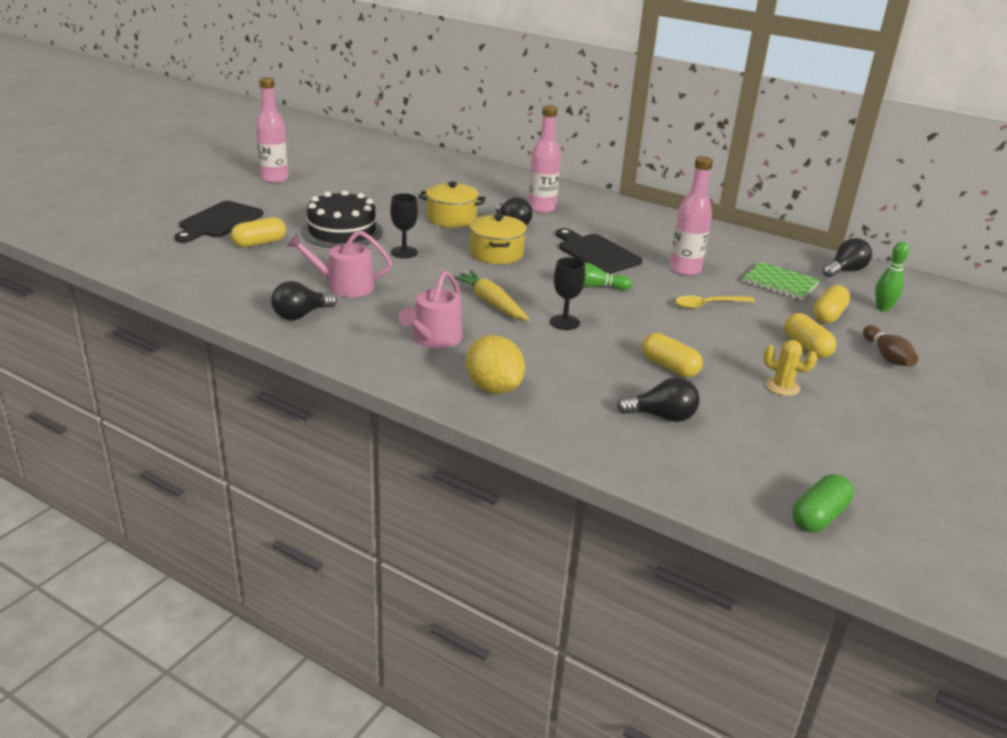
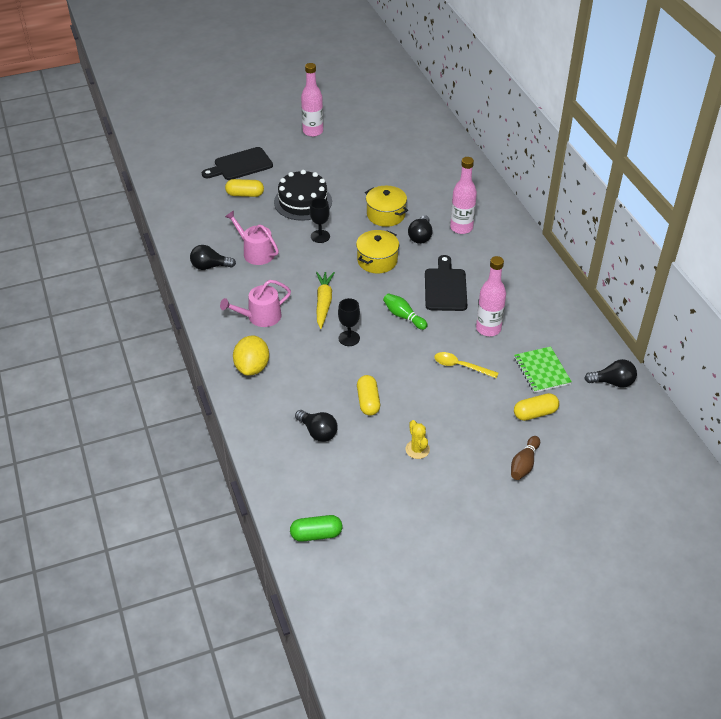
camera: 40 degrees right, 15 degrees up
yellow capsule [784,313,837,358] -> none
green bowling pin [875,242,909,312] -> none

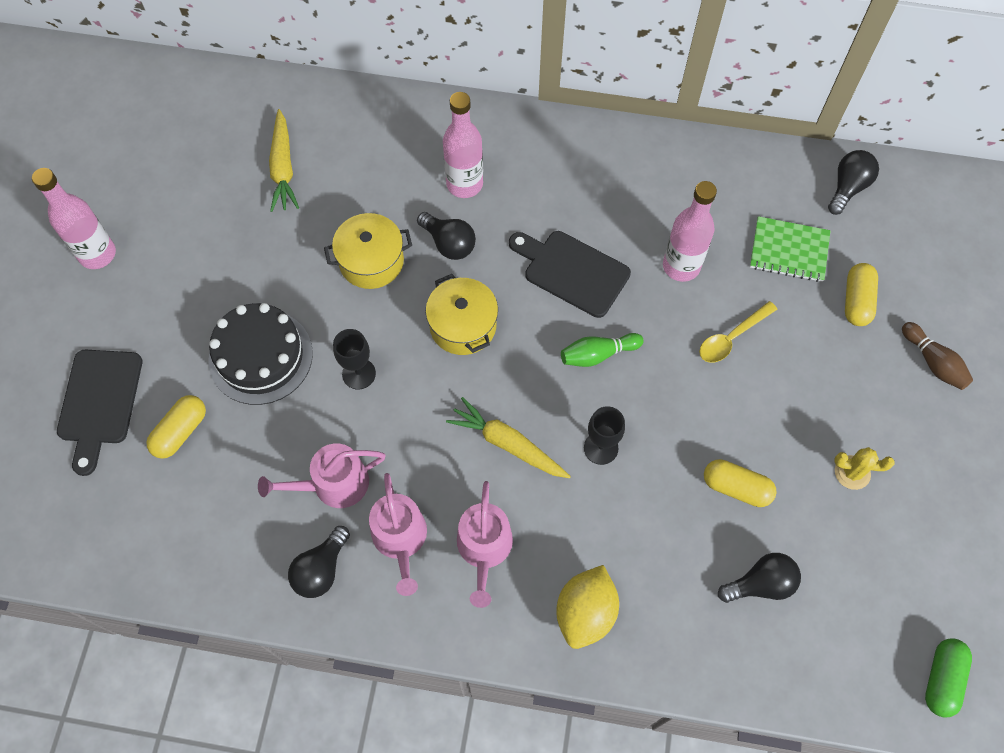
camera: 60 degrees left, 20 degrees up
yellow lemon [233,336,269,376] -> yellow lemon turned 75 degrees clockwise [556,565,619,649]
none -> yellow carrot [269,109,299,212]
none -> pink watering can [369,473,427,596]

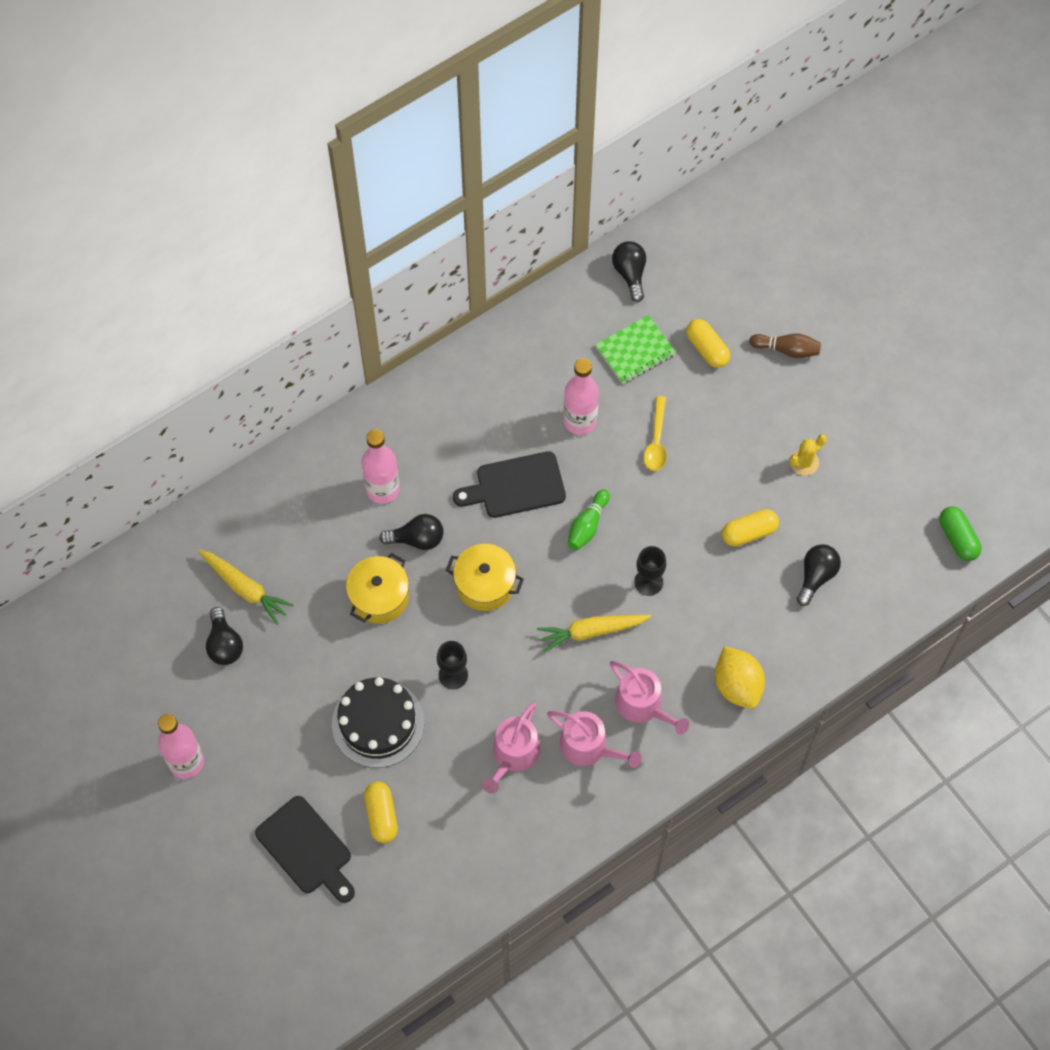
camera: 45 degrees left, 0 degrees up
black light bulb [288,526,350,598] -> black light bulb moved to [206,607,243,665]

